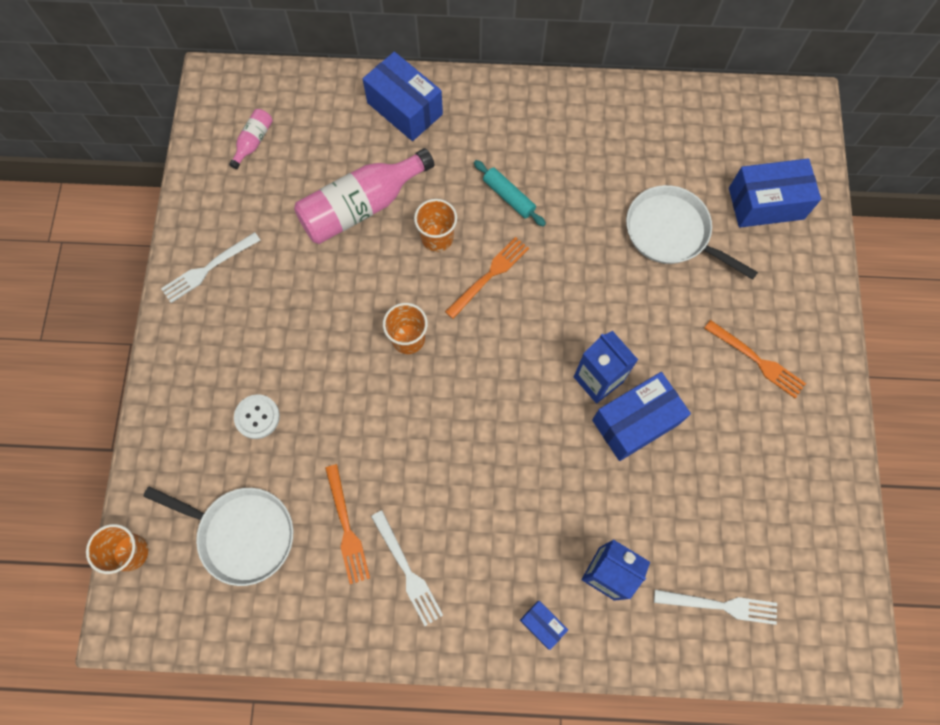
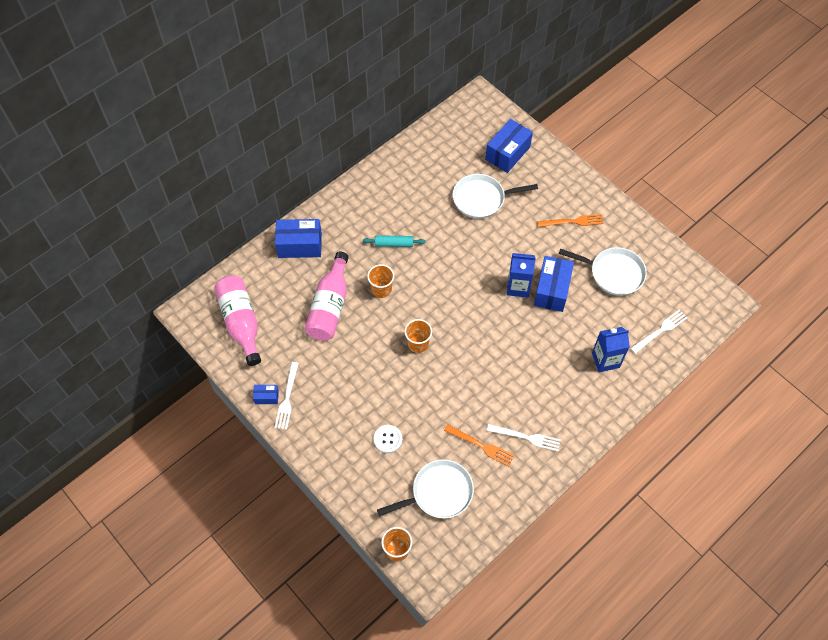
camera: 45 degrees left, 10 degrees down
pink bottle [229,109,273,169] -> pink bottle [214,276,261,366], size x2.17
orange fork [445,237,529,319] -> none
blue box [520,601,568,650] -> blue box moved to [253,385,279,404]
none -> white pan [559,247,647,296]

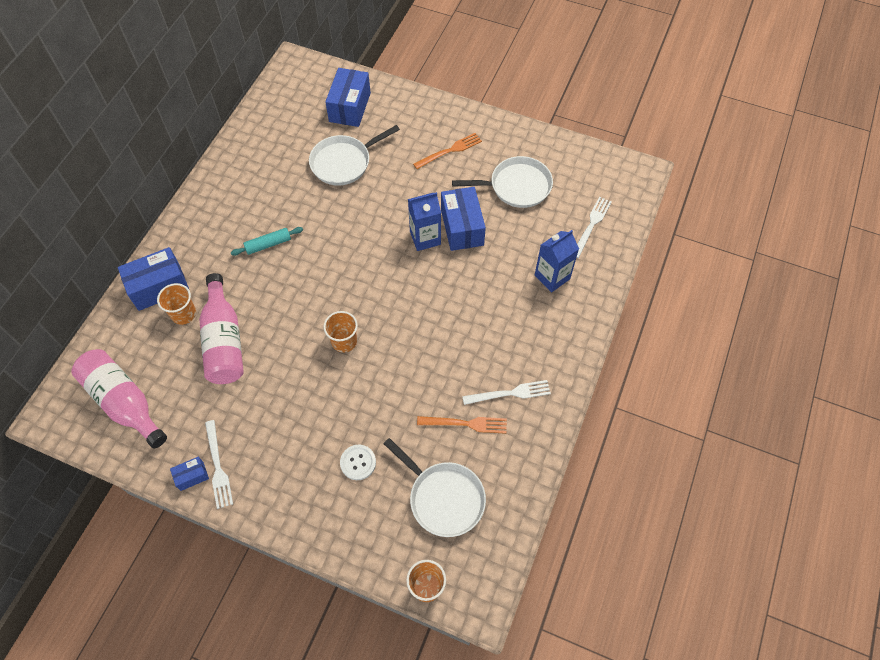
camera: 25 degrees left, 0 degrees up
orange cup [367,264,394,298] -> orange cup moved to [157,283,196,325]
white pan [377,459,474,518] -> white pan turned 90 degrees clockwise [384,438,486,537]

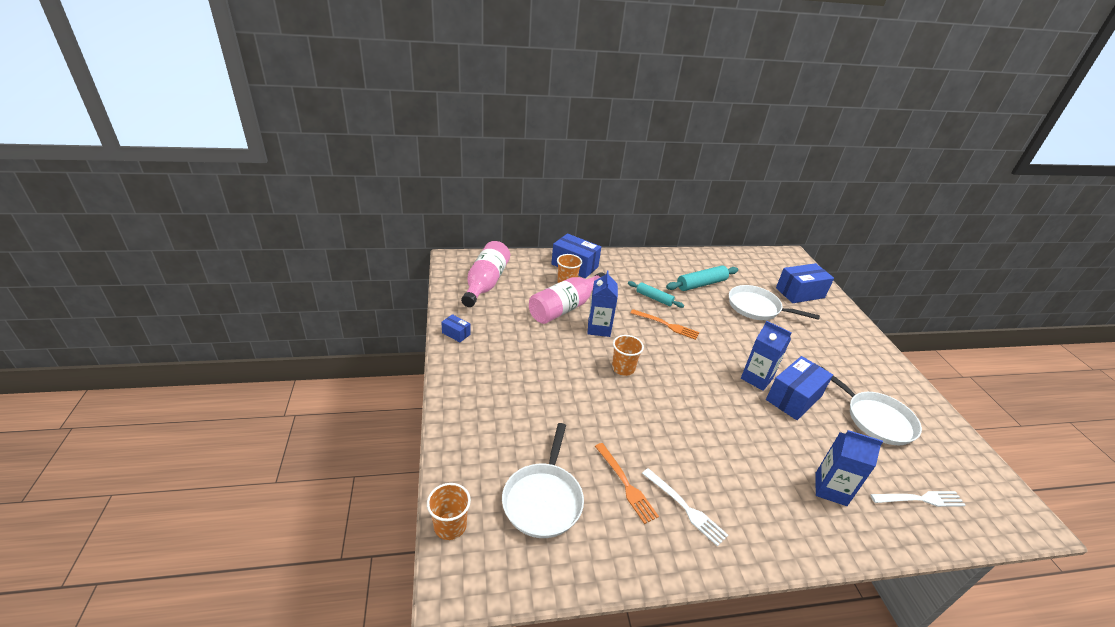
camera: 55 degrees right, 25 degrees down
white fork [205,420,233,509] -> none
white button [340,445,376,480] -> none
orange fork [413,133,482,169] -> orange fork moved to [631,309,699,340]
none -> blue carton [587,270,618,337]
none -> turquoise rolling pin [666,265,738,291]

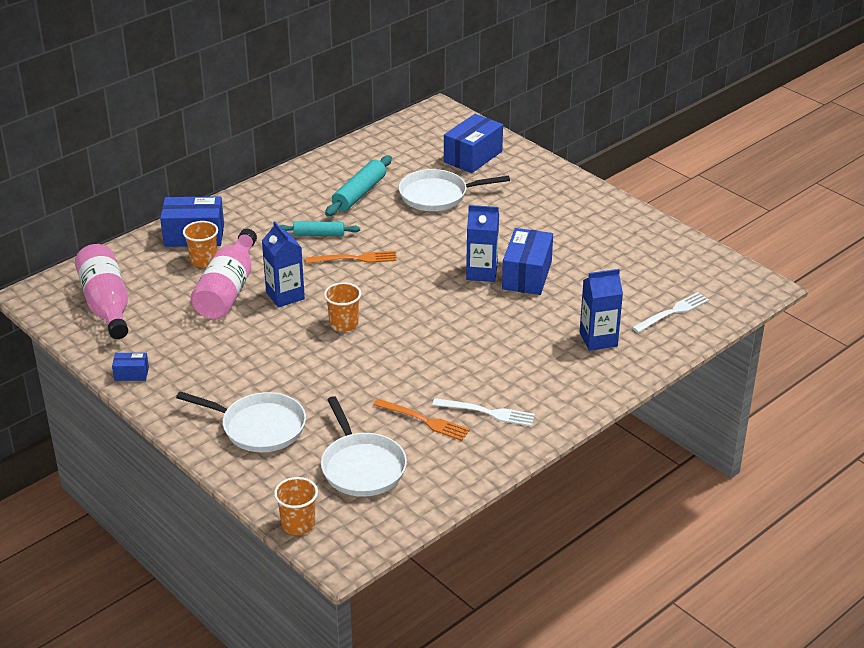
camera: 30 degrees left, 0 degrees up
white pan [821,366,922,445] -> white pan moved to [176,391,306,452]

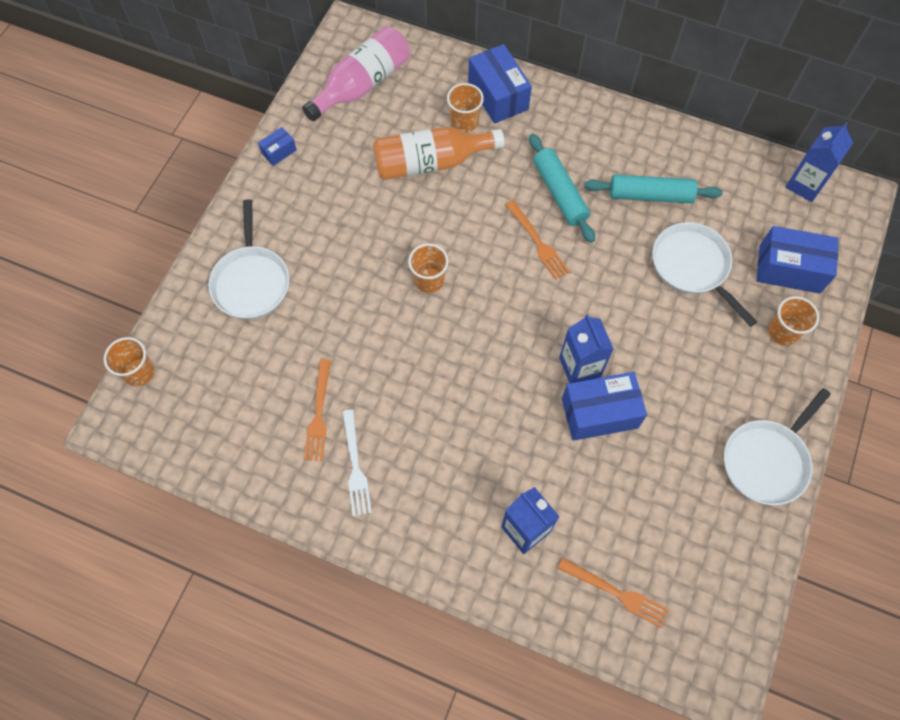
camera: 65 degrees right, 30 degrees up
blue box [112,353,149,381] -> blue box turned 75 degrees clockwise [258,127,297,166]
pink bottle [191,229,257,319] -> orange bottle [373,127,505,180]
blue carton [262,221,305,308] -> blue carton moved to [785,122,853,202]
turquoise rolling pin [279,221,360,236] -> turquoise rolling pin [529,133,595,243], size x1.51
white pan [321,396,407,497] -> white pan moved to [724,388,831,505]
white fork [632,292,709,333] -> orange fork [558,558,669,628]
none -> orange cup [768,296,819,346]

